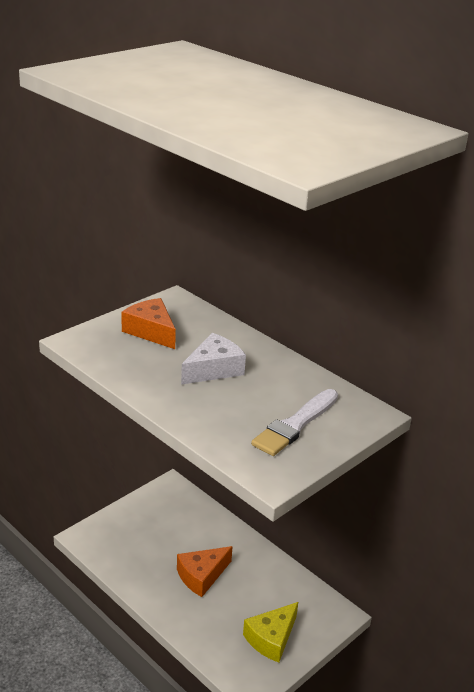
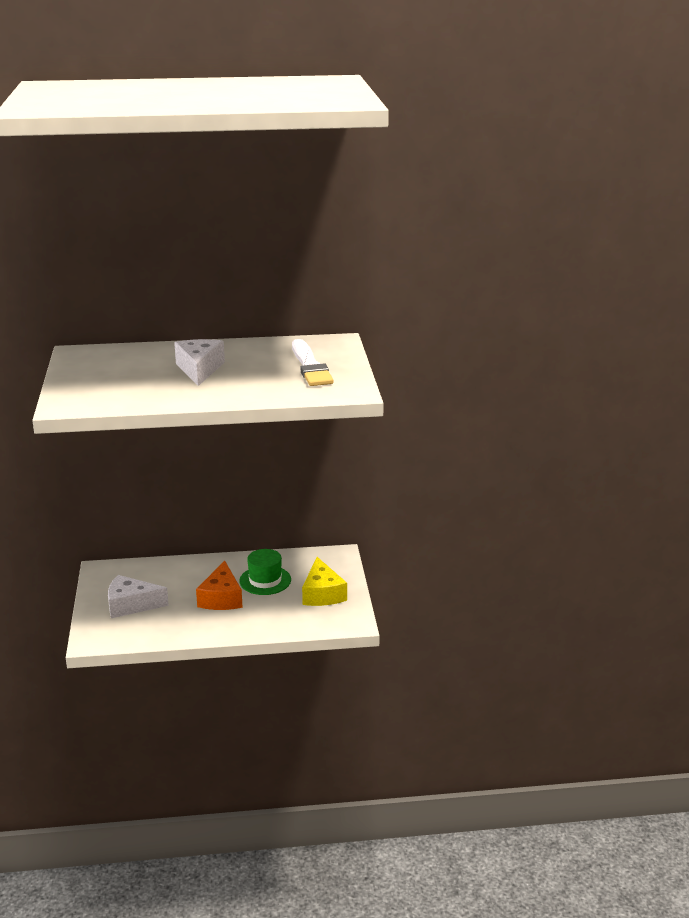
camera: 50 degrees left, 5 degrees down
orange cheese [121,298,176,349] -> none
none -> white cheese [108,575,169,618]
none -> green hat [239,549,291,595]

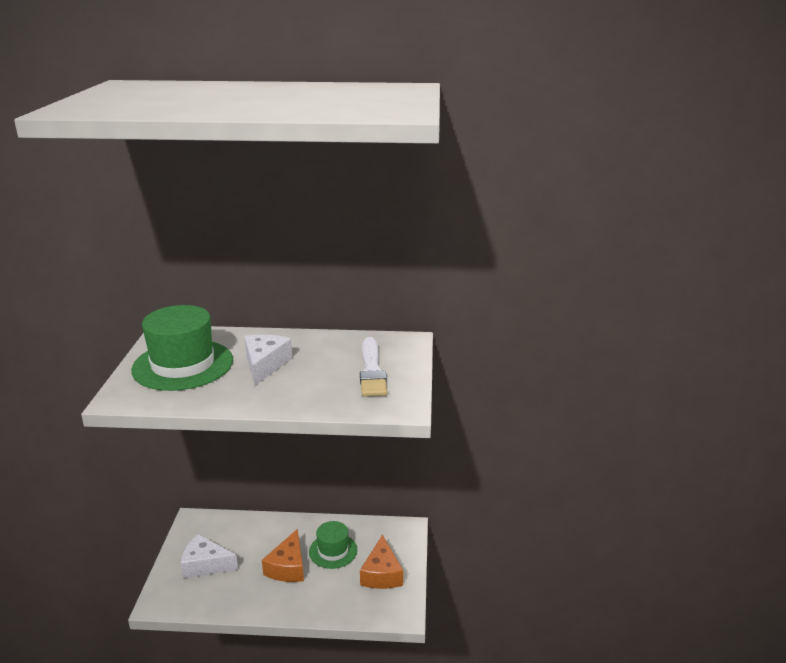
camera: 10 degrees right, 0 degrees up
yellow cheese [302,557,347,606] -> orange cheese [360,534,403,589]
none -> green hat [131,305,233,391]

